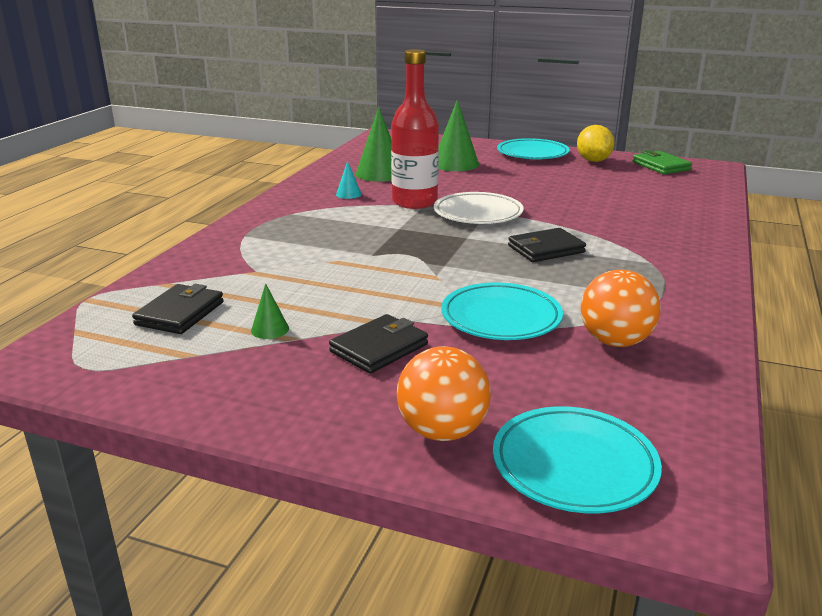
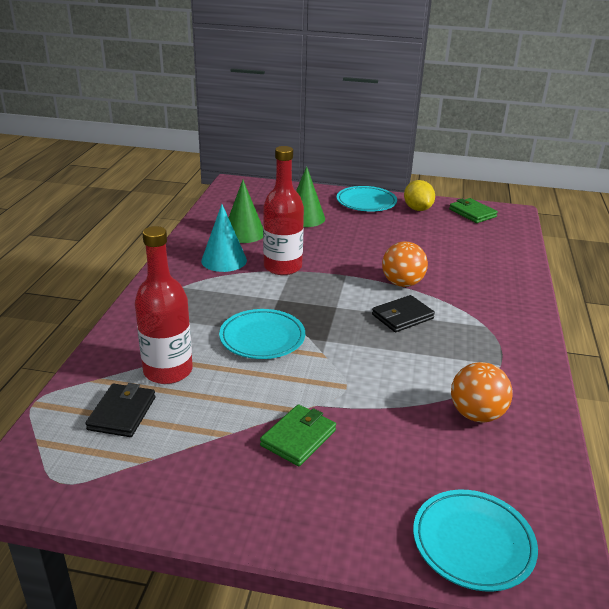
camera: 10 degrees left, 5 degrees up
green cone [251,283,289,339] -> none
black wallet [329,314,428,374] -> green wallet [260,404,336,466]
turquoise cone [336,161,362,199] -> turquoise cone [201,204,247,272], size x2.07
orange ball [397,346,491,441] -> orange ball moved to [382,242,428,287]
white plate [434,192,524,224] -> none
turquoise plate [441,283,563,340] -> turquoise plate moved to [219,309,305,359]
none -> red bottle [135,226,193,384]

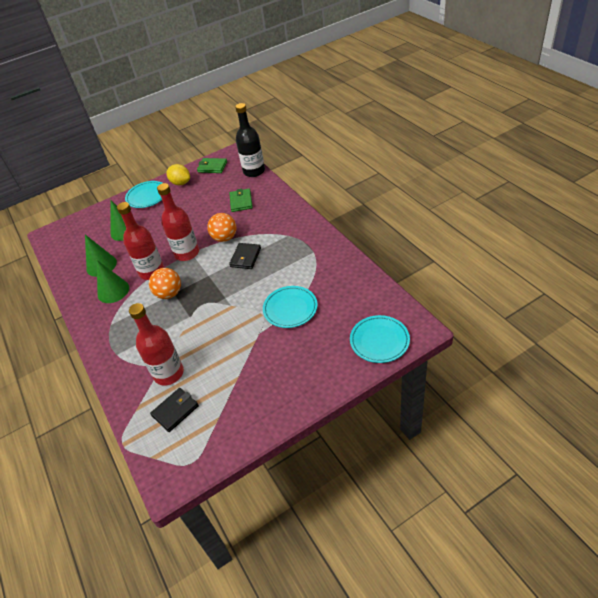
camera: 35 degrees left, 15 degrees up
black wallet [85,383,156,437] -> black wallet turned 75 degrees clockwise [150,388,199,432]
turquoise cone [201,204,247,272] -> green cone [97,260,129,303]
turquoise plate [219,309,305,359] -> turquoise plate moved to [263,286,318,328]
green wallet [260,404,336,466] -> green wallet moved to [229,189,253,212]
orange ball [451,362,513,422] -> orange ball moved to [149,268,181,299]
none -> red bottle [157,183,199,261]
none -> black bottle [235,103,265,177]

